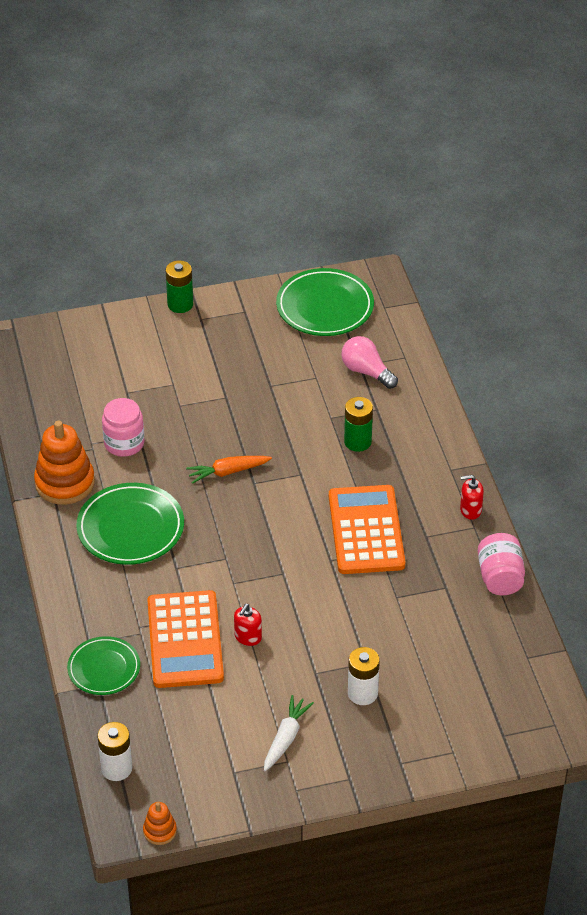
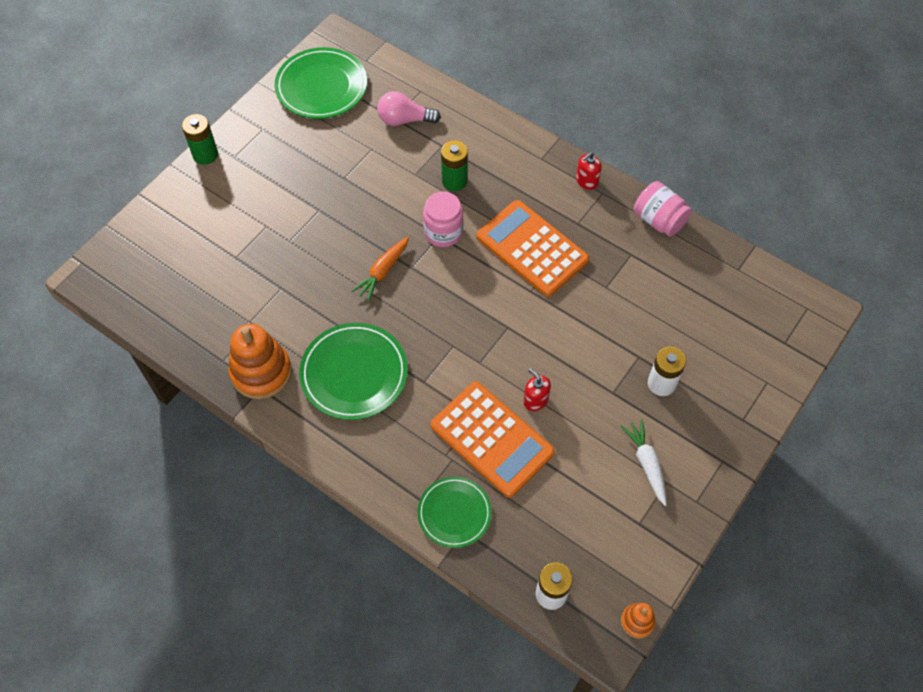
camera: 40 degrees left, 15 degrees up
pink jar [102,398,145,457] -> pink jar moved to [423,192,464,247]
red soap dispenser [234,604,262,646] -> red soap dispenser turned 150 degrees clockwise [524,368,551,411]

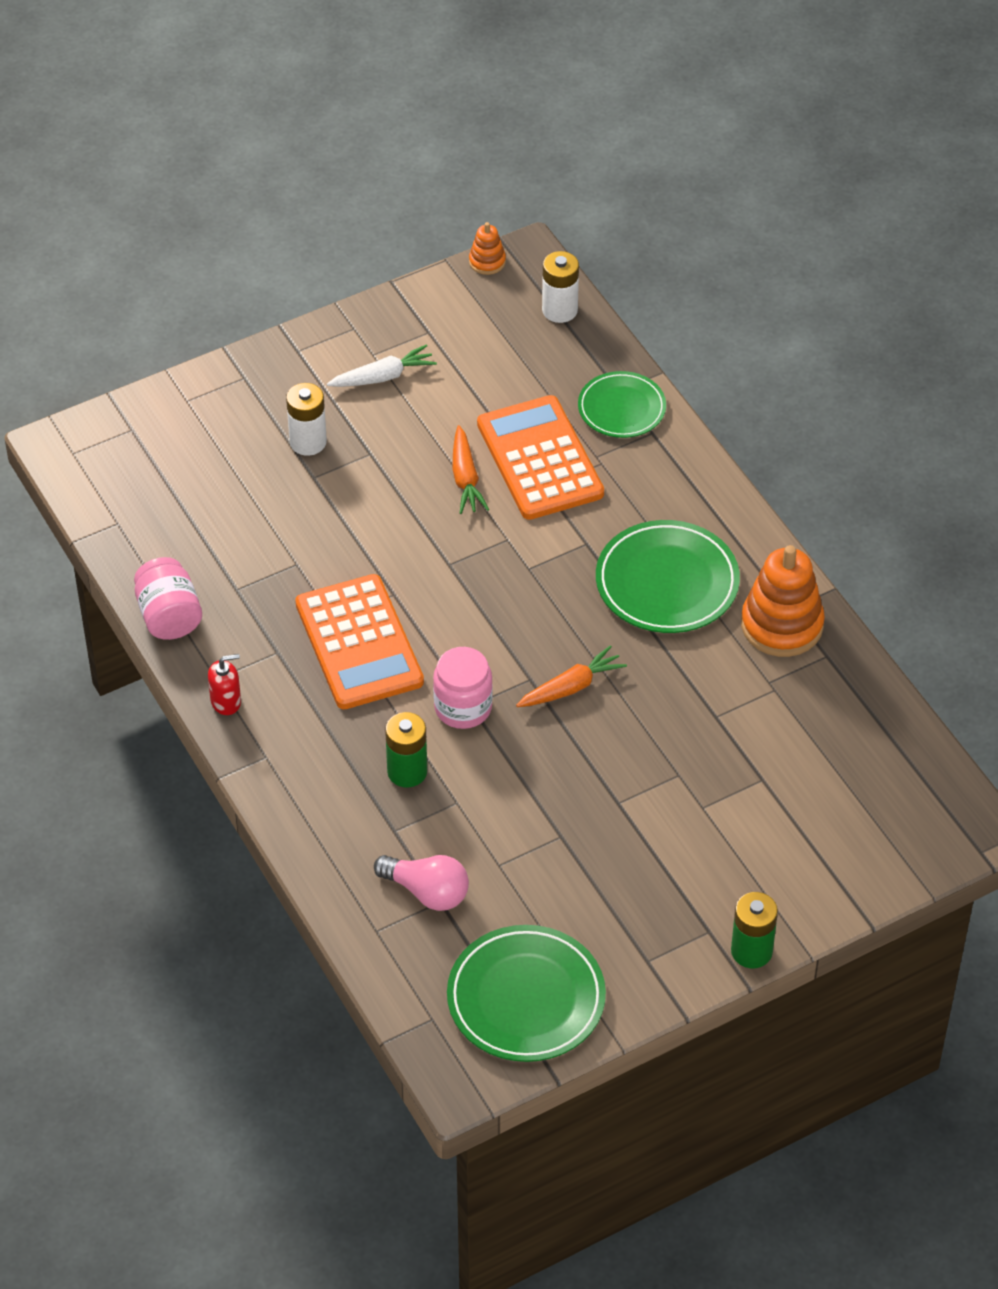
camera: 155 degrees left, 10 degrees down
red soap dispenser [524,368,551,411] -> orange carrot [452,425,489,514]
white carrot [621,419,667,506] -> white carrot turned 120 degrees counterclockwise [327,344,437,387]

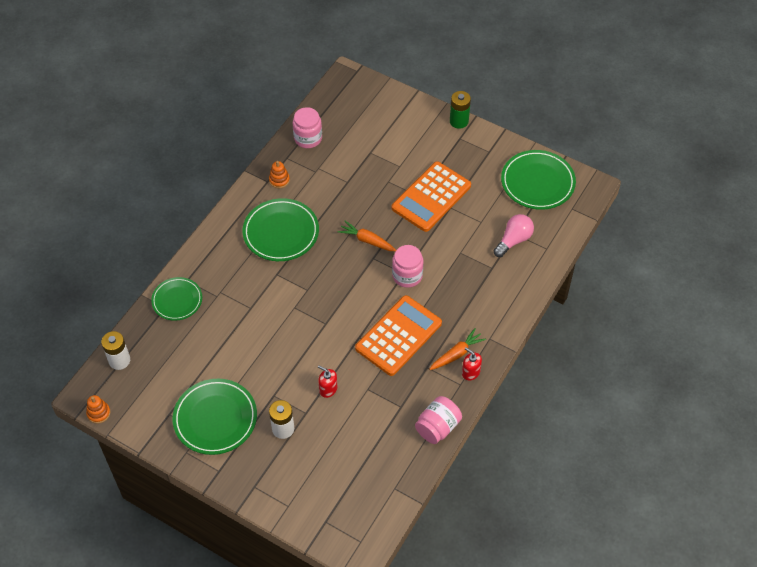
camera: 120 degrees left, 5 degrees up
white carrot [327,344,437,387] -> green plate [173,379,257,455]
pink light bulb [374,855,469,911] -> pink light bulb turned 45 degrees clockwise [494,214,534,257]
green battery [385,712,427,788] -> none
orange carrot [452,425,489,514] -> orange carrot moved to [429,328,486,370]
orange calculator [477,395,604,520] -> orange calculator moved to [392,161,471,232]
orange stacking toy [741,545,825,657] -> orange stacking toy [269,161,290,188], size x0.49
none -> pink jar [293,107,322,148]
none -> red soap dispenser [318,365,337,398]

